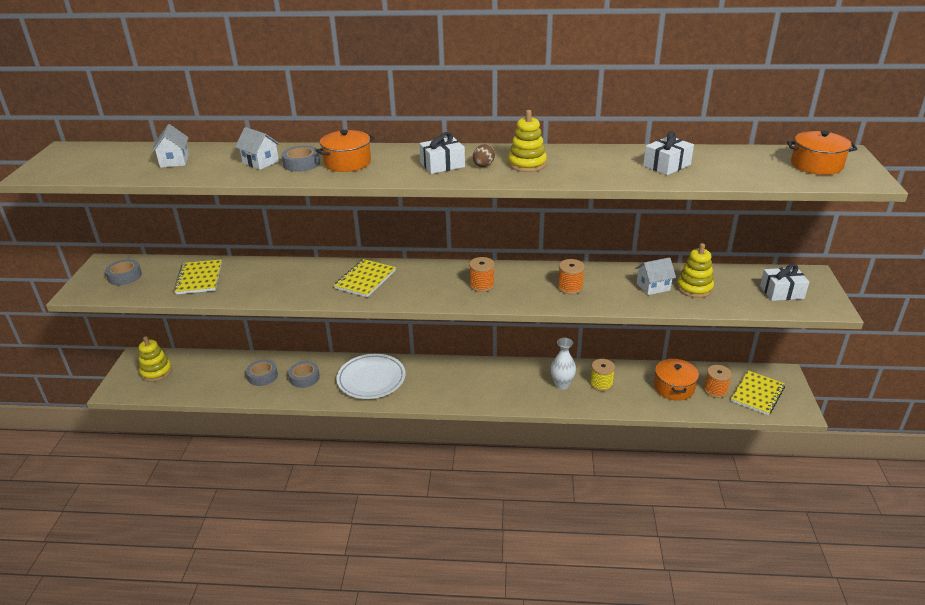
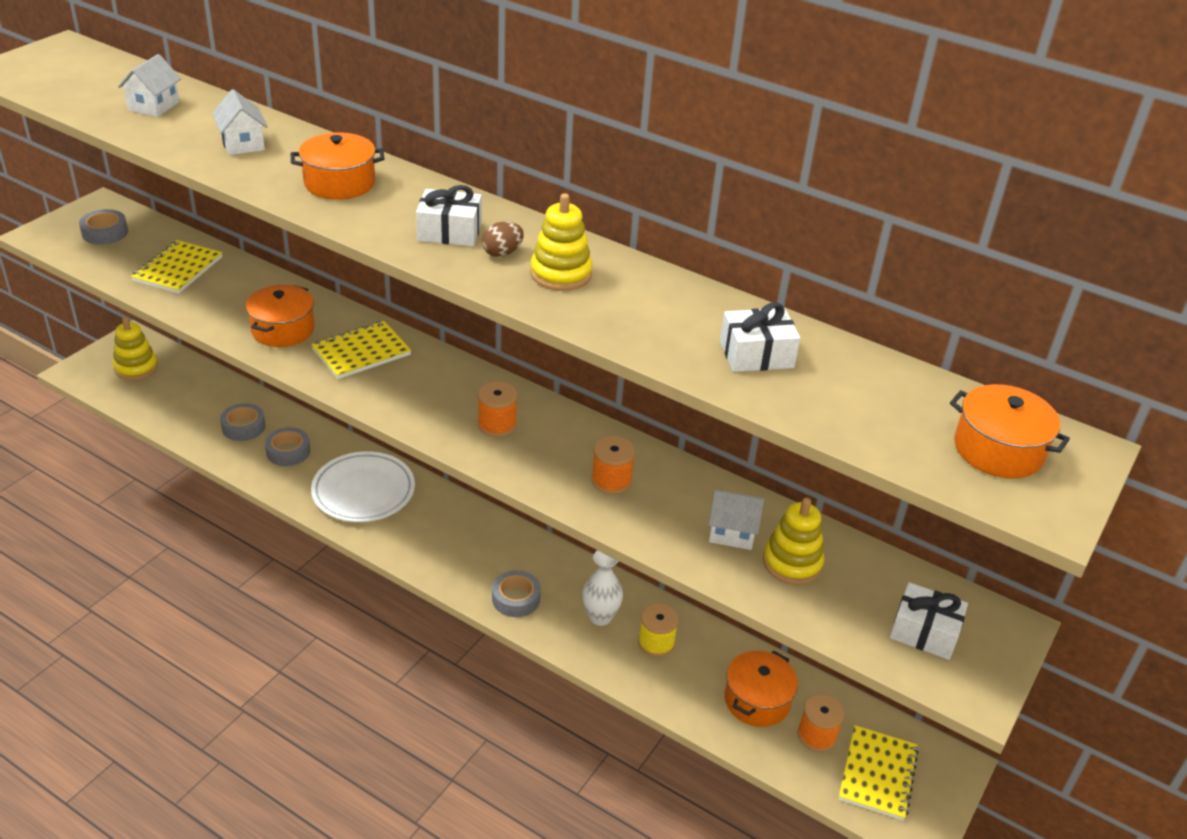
camera: 25 degrees right, 5 degrees up
grey tape [281,146,320,172] -> grey tape moved to [492,570,541,617]
yellow notebook [731,371,785,415] -> yellow notebook turned 45 degrees counterclockwise [839,725,919,820]
none -> orange pot [246,285,315,347]

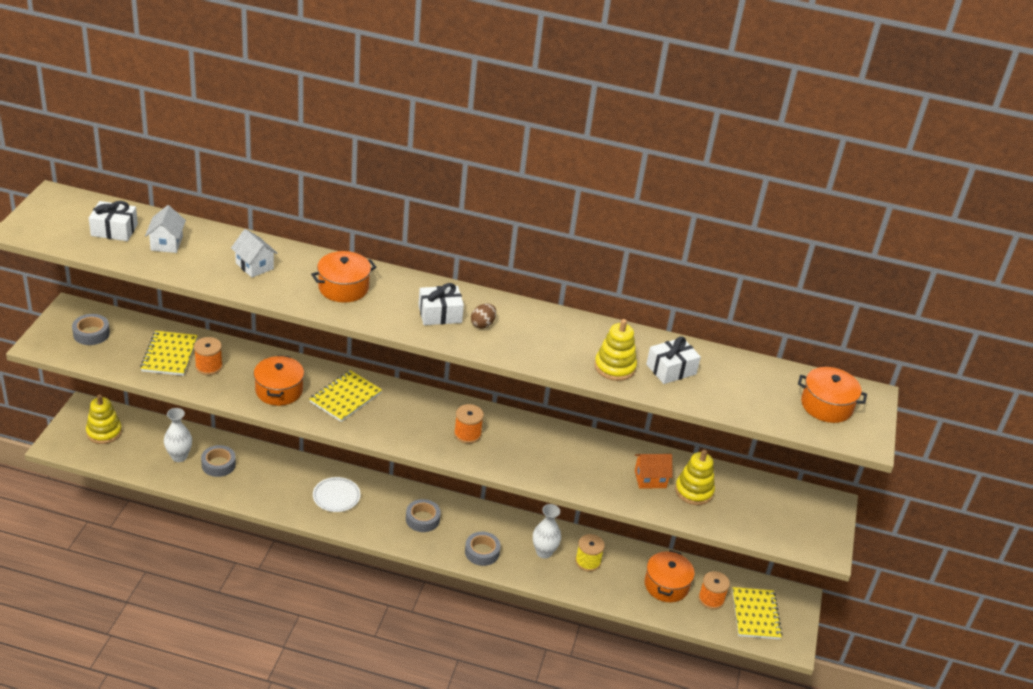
camera: 20 degrees left, 0 degrees up
grey tape [265,427,310,466] -> grey tape moved to [406,499,441,532]
white plate [311,451,415,522] -> white plate [313,477,361,512], size x0.61
yellow stacking toy [530,193,592,291] -> yellow stacking toy moved to [594,319,637,381]
orange spool [591,436,635,494] -> orange spool moved to [194,337,223,375]
white house [708,490,764,550] -> orange house [635,454,673,489]
white gift [890,582,968,660] -> white gift moved to [89,201,138,241]
none -> white vase [164,408,192,462]

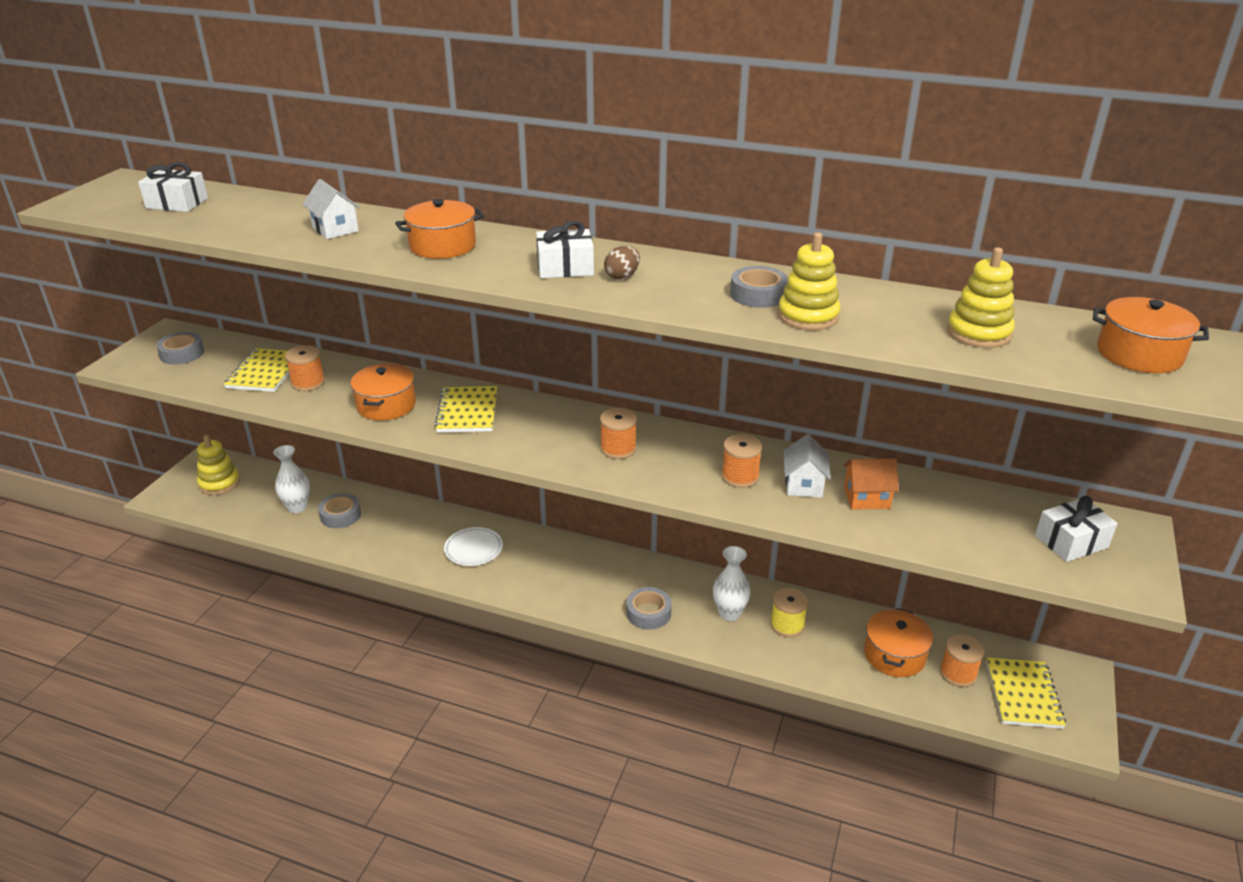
camera: 10 degrees right, 5 degrees down
white house [145,205,186,253] -> white house moved to [784,434,831,498]
yellow notebook [309,370,382,422] -> yellow notebook turned 45 degrees counterclockwise [434,386,497,433]
grey tape [406,499,441,532] -> grey tape moved to [730,266,788,308]
white gift [646,336,701,384] -> white gift moved to [1035,496,1118,562]
yellow stacking toy [675,450,715,505] -> yellow stacking toy moved to [947,247,1015,348]
none -> orange spool [721,434,762,488]

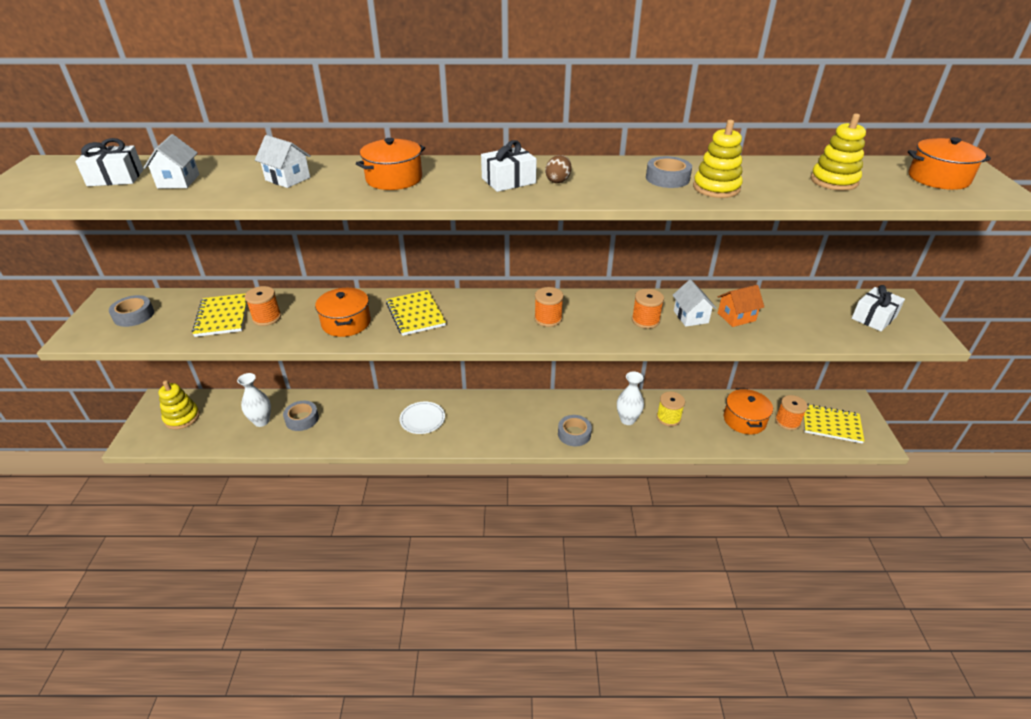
camera: 20 degrees left, 5 degrees up
yellow notebook [986,657,1066,729] -> yellow notebook turned 60 degrees counterclockwise [803,403,864,444]
none -> white house [143,134,200,189]

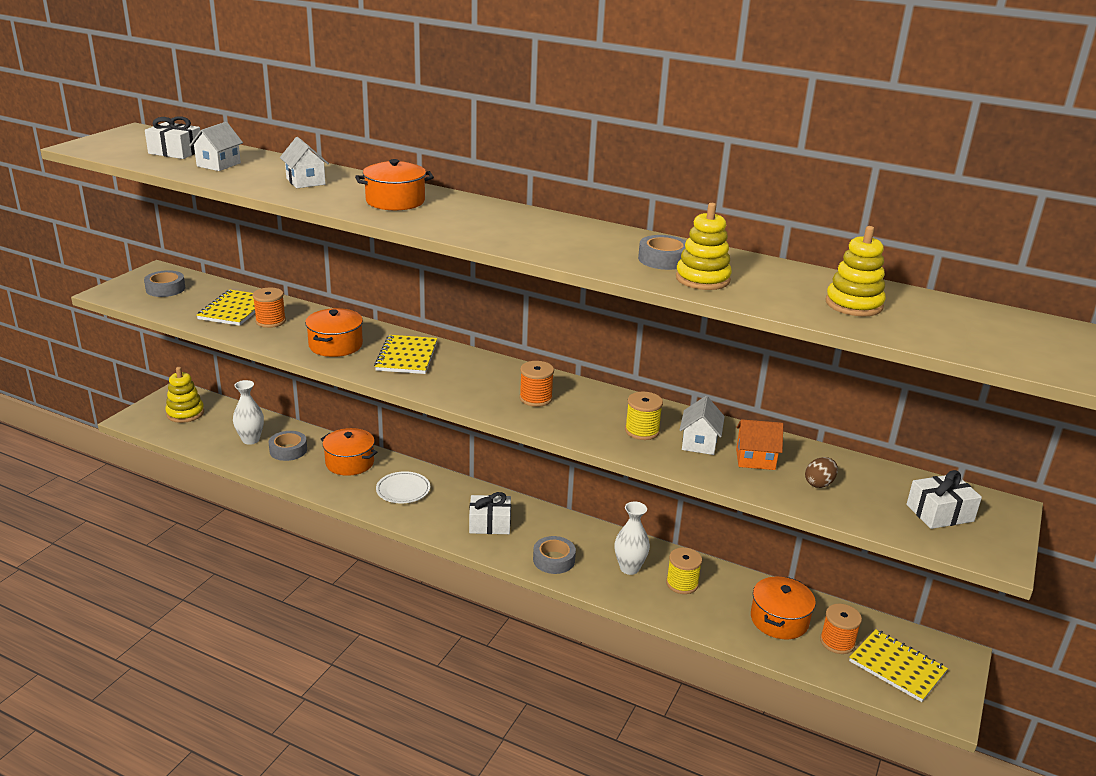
camera: 25 degrees right, 10 degrees down
white gift [481,140,537,192] -> white gift moved to [469,492,511,534]
brown egg [545,155,572,183] -> brown egg moved to [805,457,838,488]
orange spool [632,289,664,329] -> yellow spool [625,391,663,440]
orange pot [908,137,991,190] -> orange pot moved to [321,428,378,476]

